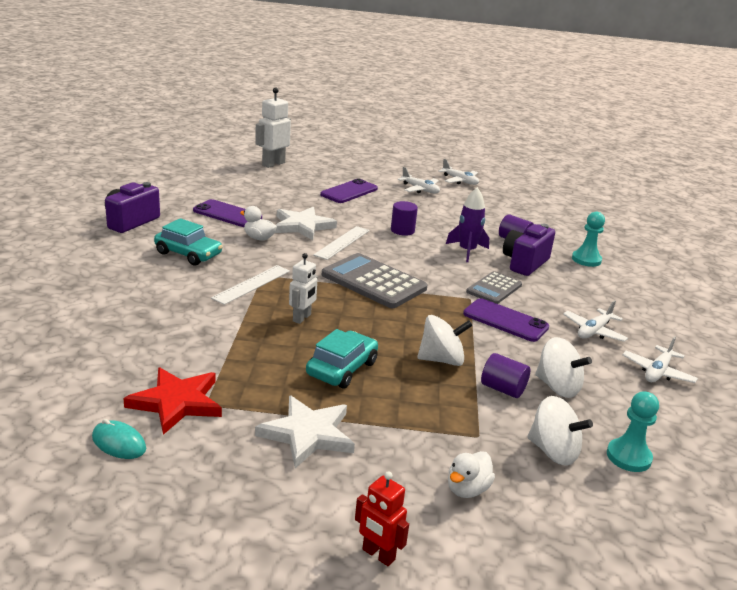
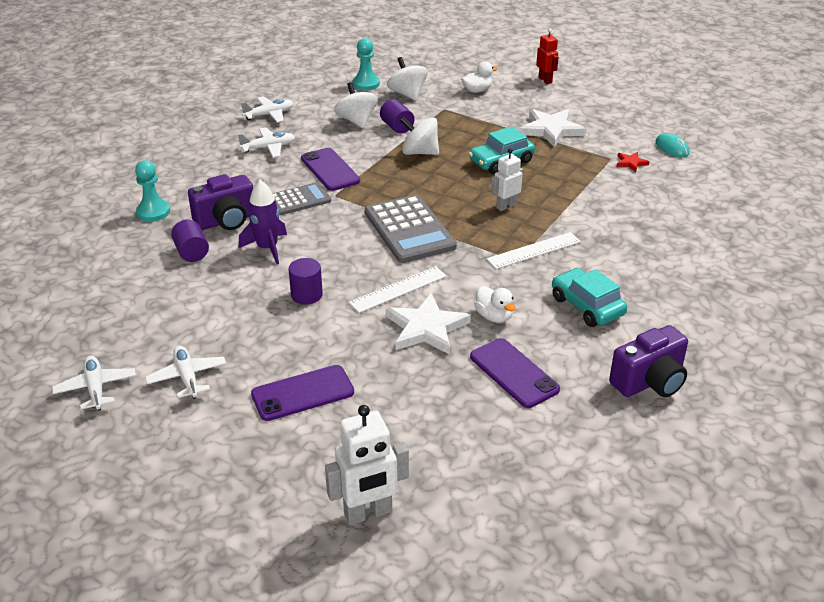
camera: 150 degrees left, 10 degrees up
red star [123,367,222,435] -> red star [616,152,649,172], size x0.48

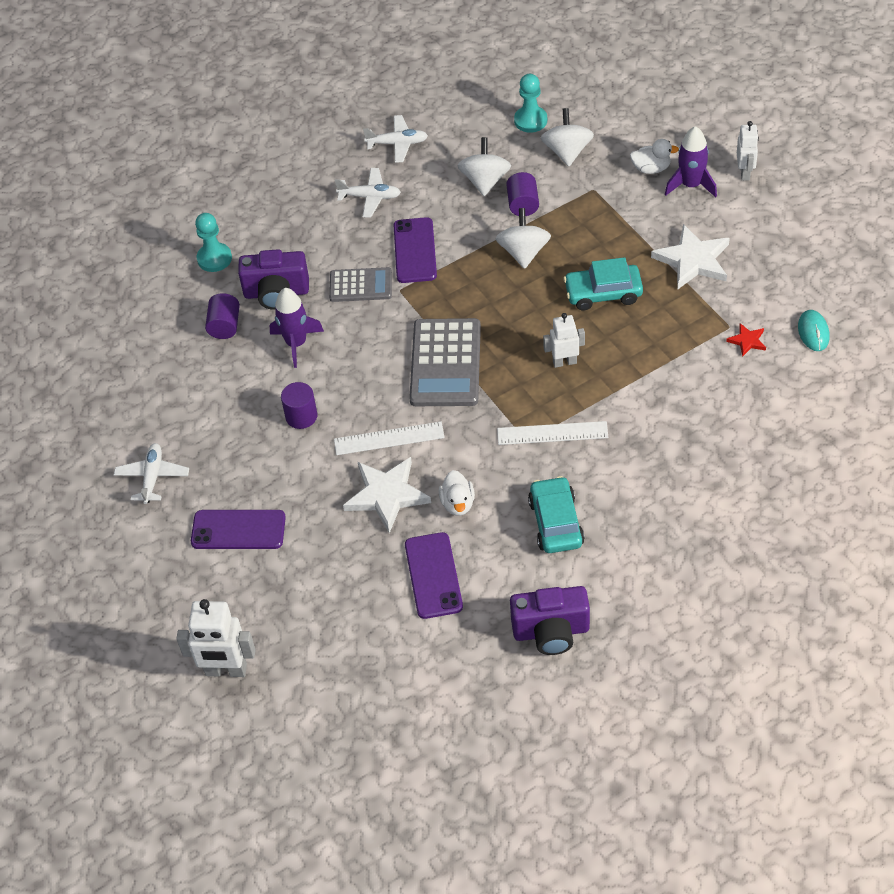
camera: 30 degrees right, 15 degrees up
white plane [52,356,136,411] -> none
white spinning top [400,117,439,155] -> white spinning top turned 45 degrees clockwise [495,208,551,269]
red robot [536,29,559,84] -> white robot [737,121,759,181]
none -> purple rocket [665,126,717,197]

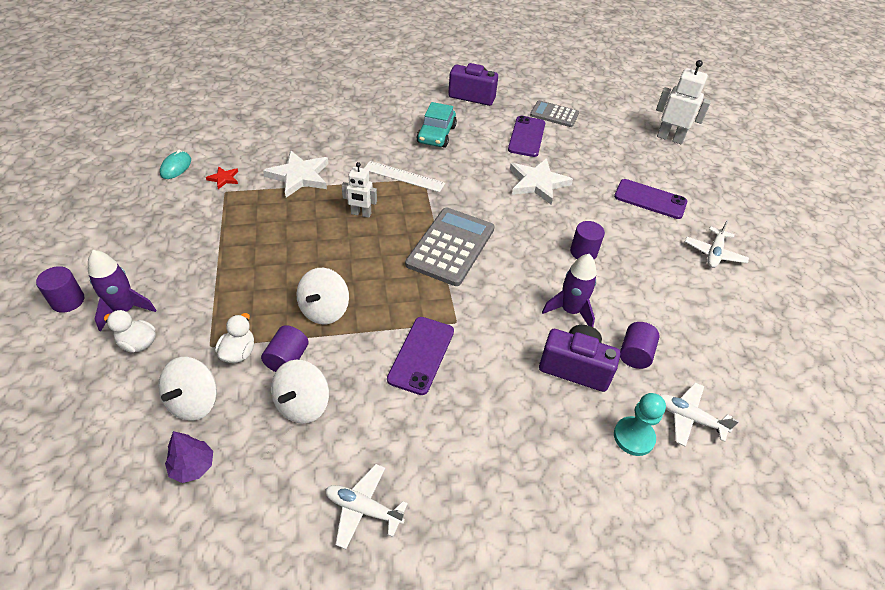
camera: 165 degrees left, 5 degrees down
grey calculator [329,267,392,302] -> grey calculator moved to [530,100,579,127]
white ruler [334,422,445,455] -> none
white plane [335,168,401,218] -> white plane moved to [660,383,739,447]
white duck [439,470,475,516] -> white duck moved to [215,313,254,363]
turquoise pawn [514,74,547,133] -> purple tree [165,431,213,483]
turquoise car [564,257,643,311] -> none
white star [651,224,730,290] -> white star moved to [263,150,329,198]
white robot [737,121,759,181] -> purple cylinder [36,266,84,313]

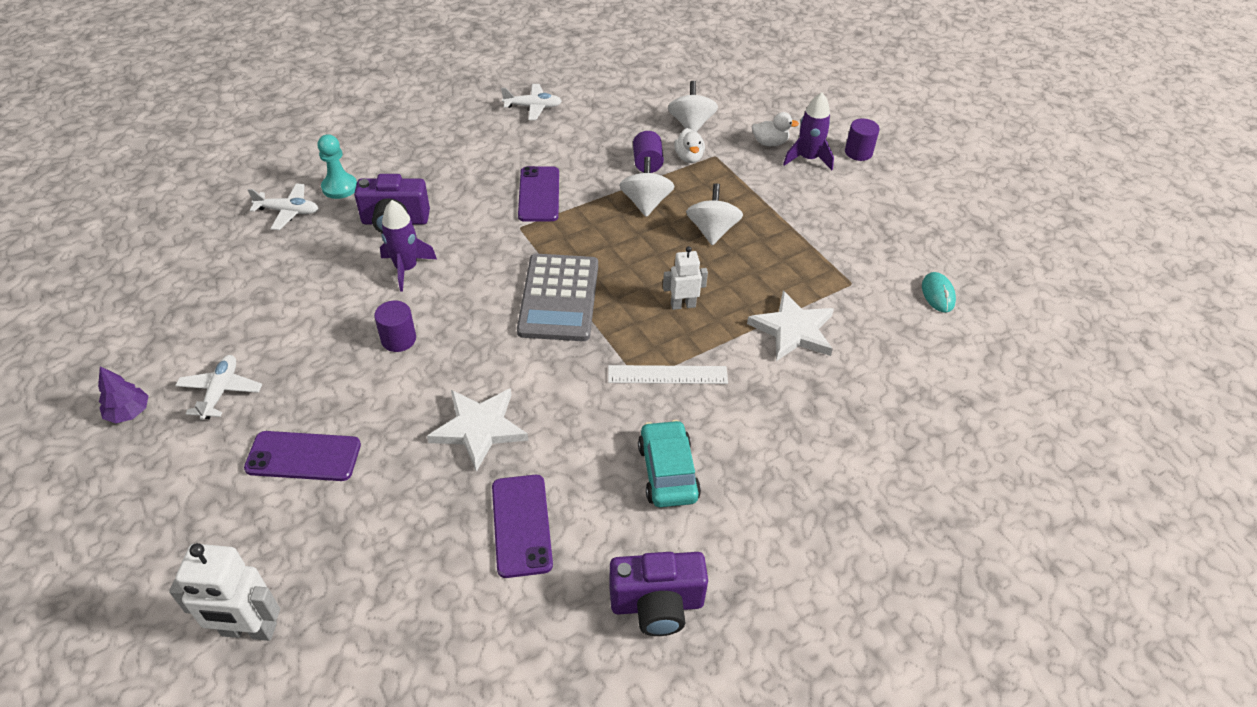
camera: 160 degrees right, 0 degrees up
purple tree [165,431,213,483] -> purple tree moved to [98,366,149,423]
red star [206,166,238,189] -> none
white spinning top [271,360,329,424] -> white spinning top moved to [686,184,743,245]
grey calculator [530,100,579,127] -> none
purple cylinder [620,322,660,369] -> none

